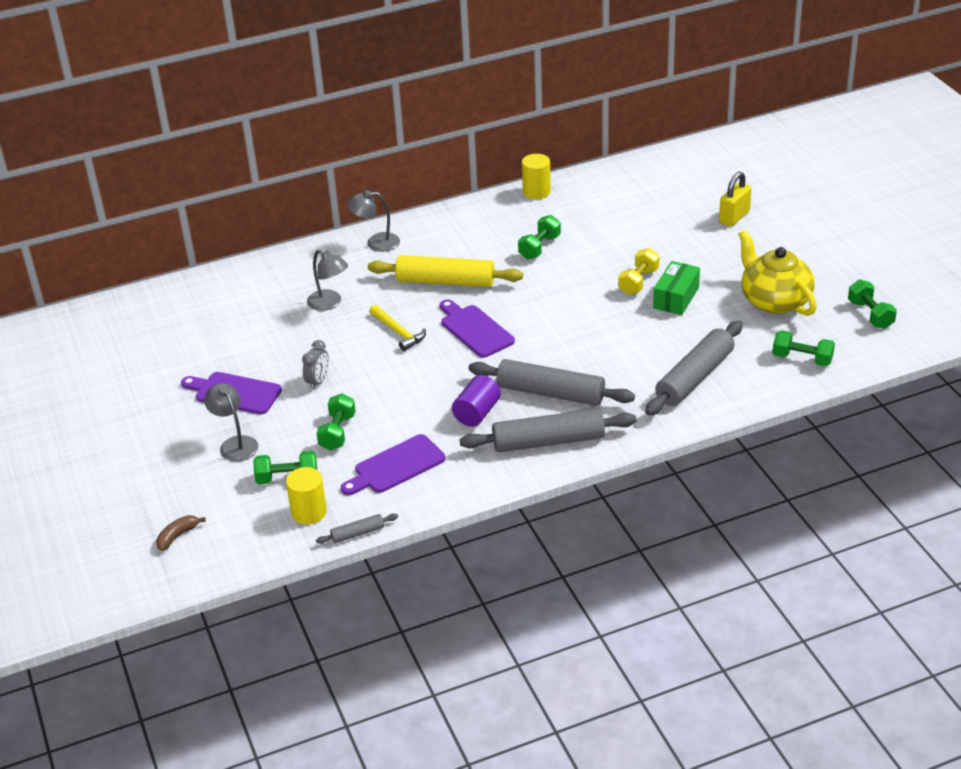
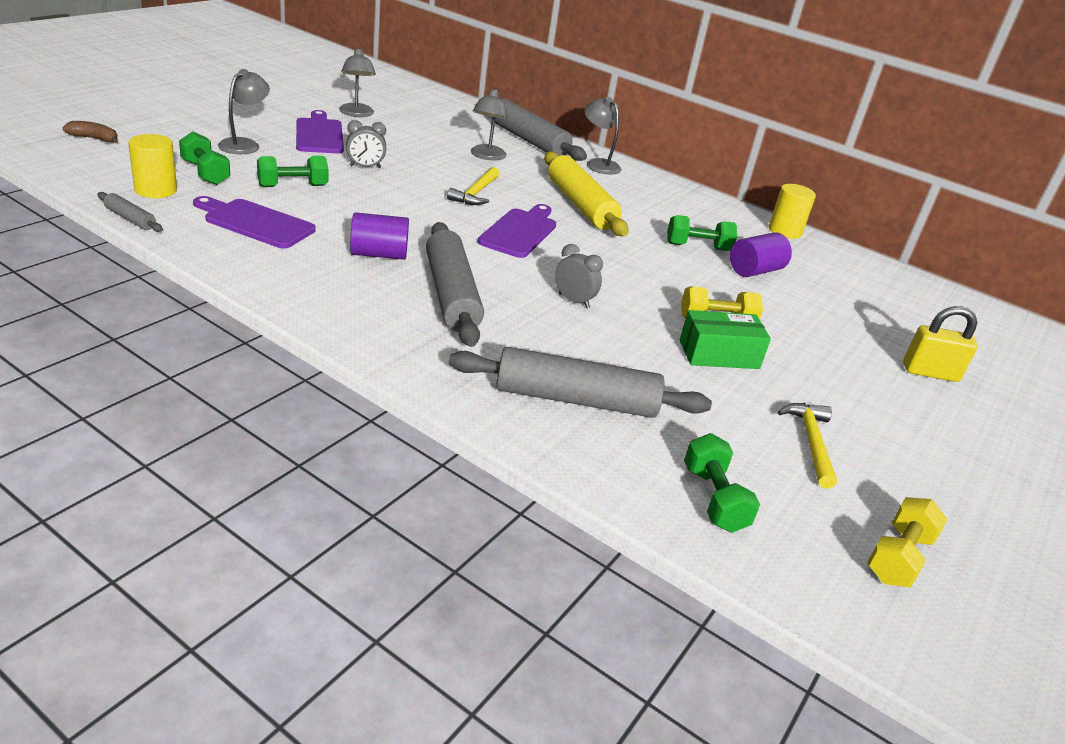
camera: 50 degrees right, 5 degrees down
grey rolling pin [459,408,637,452] -> grey rolling pin moved to [491,99,587,161]
yellow teapot [738,230,817,316] -> yellow hammer [778,403,837,489]
green dumbbell [848,279,897,329] -> yellow dumbbell [867,497,948,587]
none -> grey lamp [339,47,376,117]
none -> grey clock [555,244,603,308]
none -> purple cylinder [730,232,792,277]

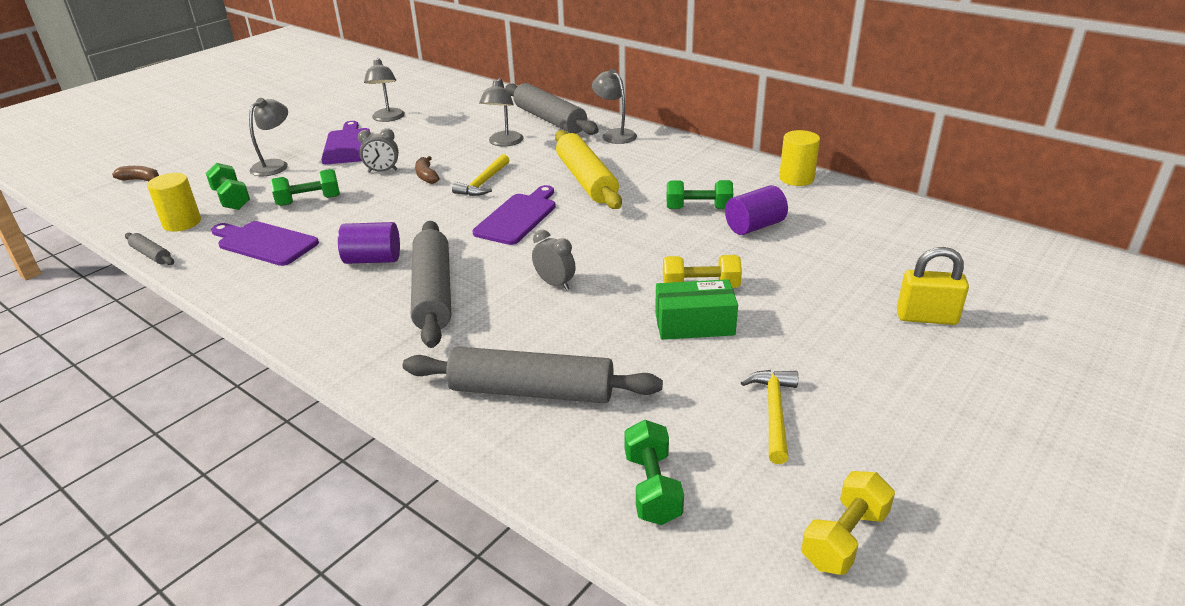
camera: 10 degrees right, 0 degrees up
none -> brown banana [415,156,439,184]

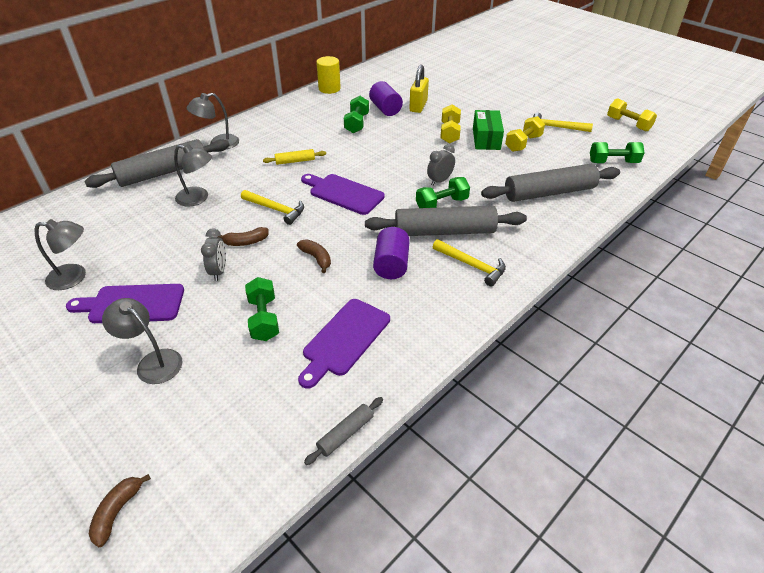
camera: 85 degrees left, 10 degrees up
yellow cylinder [147,173,201,232] -> none
green dumbbell [206,163,250,210] -> green dumbbell moved to [416,177,470,208]
grey rolling pin [403,347,663,403] -> grey rolling pin turned 60 degrees clockwise [481,164,620,202]
yellow rolling pin [555,130,622,209] -> yellow rolling pin [263,149,326,165], size x0.46
yellow padlock [897,247,969,325] -> yellow padlock moved to [409,65,429,113]
none -> brown banana [297,240,331,273]
none -> yellow hammer [433,239,506,286]
none -> yellow dumbbell [505,116,545,152]

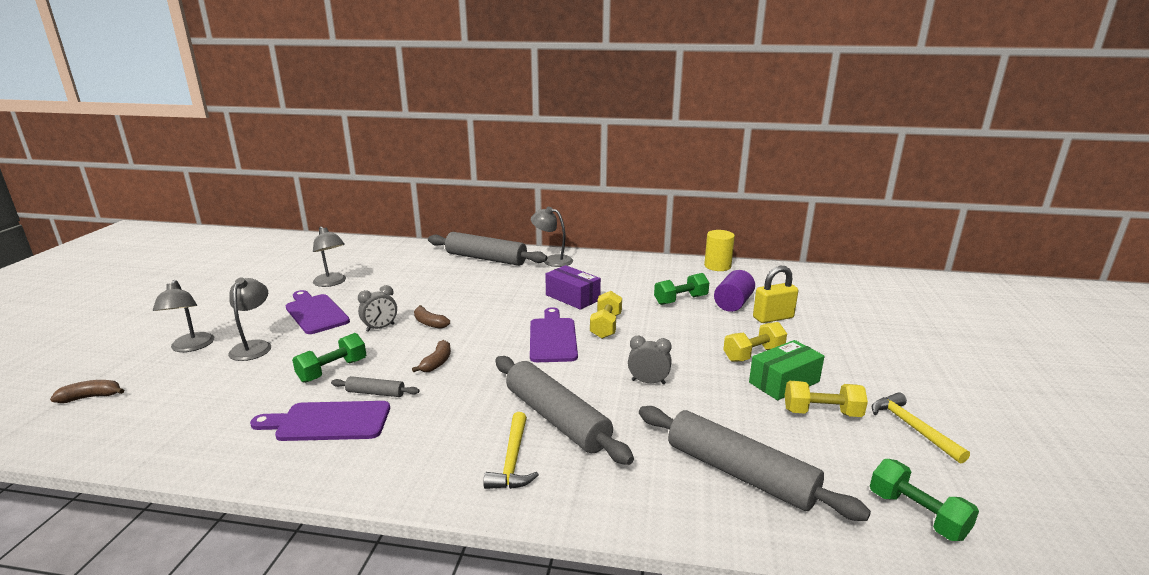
camera: 55 degrees right, 20 degrees down
grey lamp [174,144,212,207] -> grey lamp moved to [153,280,214,352]
yellow hammer [241,190,304,225] -> none
yellow rolling pin [263,149,326,165] -> purple box [545,265,601,310]
grey rolling pin [304,397,383,465] -> grey rolling pin moved to [331,376,419,397]
purple cylinder [373,227,410,279] -> none
green dumbbell [416,177,470,208] -> none
yellow dumbbell [607,98,657,131] -> yellow dumbbell moved to [590,291,622,339]

